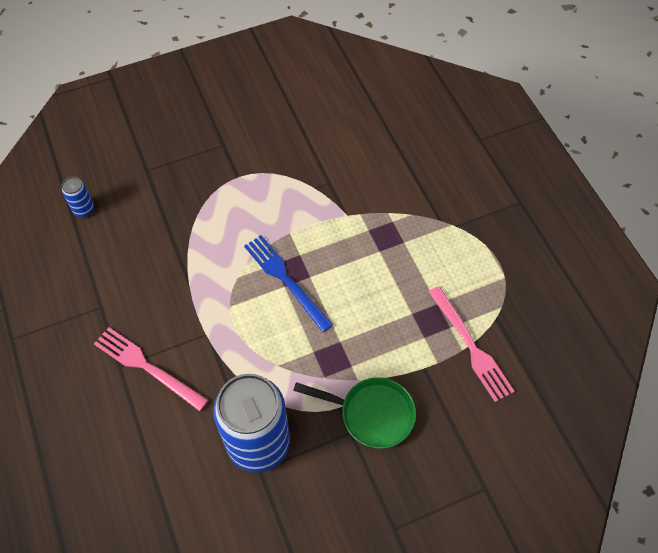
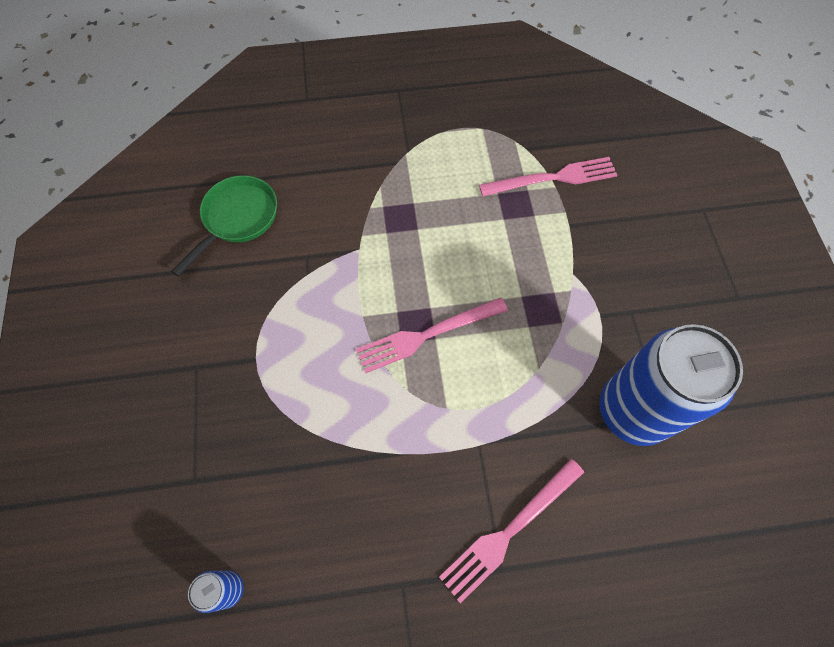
camera: 75 degrees left, 5 degrees up
blue fork [244,235,333,332] -> pink fork [356,298,508,373]
green pan [293,377,416,449] -> green pan moved to [171,175,277,277]

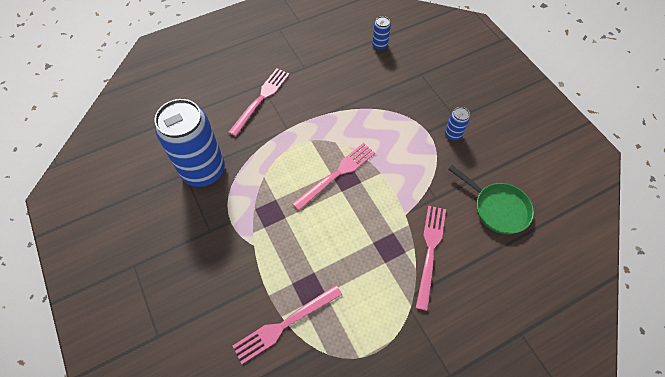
camera: 160 degrees right, 5 degrees down
green pan [171,175,277,277] -> green pan turned 60 degrees counterclockwise [448,165,534,234]
none -> pink fork [416,206,446,311]
none -> blue can [445,107,470,141]

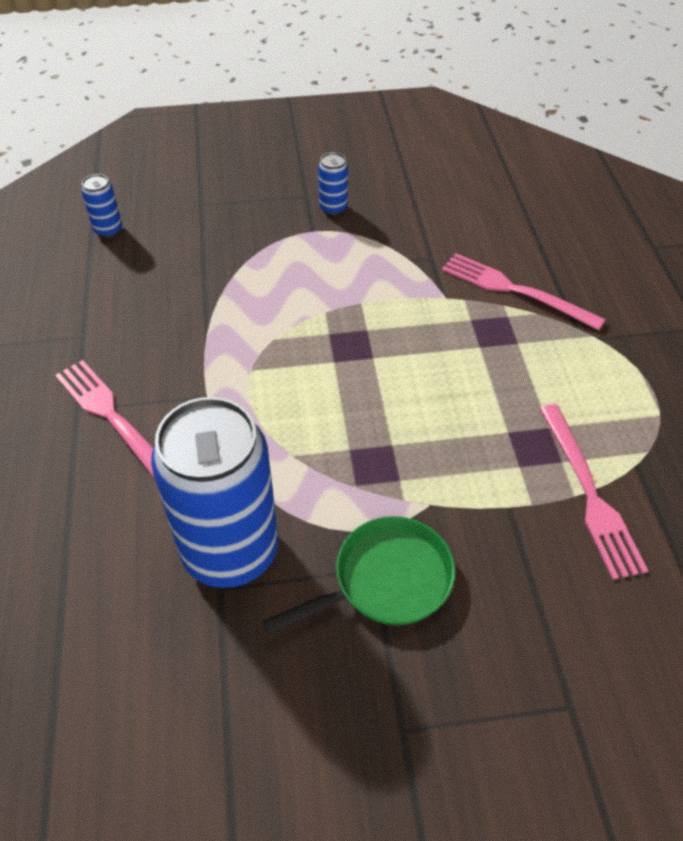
camera: 70 degrees left, 10 degrees down
pink fork [292,143,375,211] -> none
green pan [448,165,534,234] -> green pan moved to [262,516,455,634]

